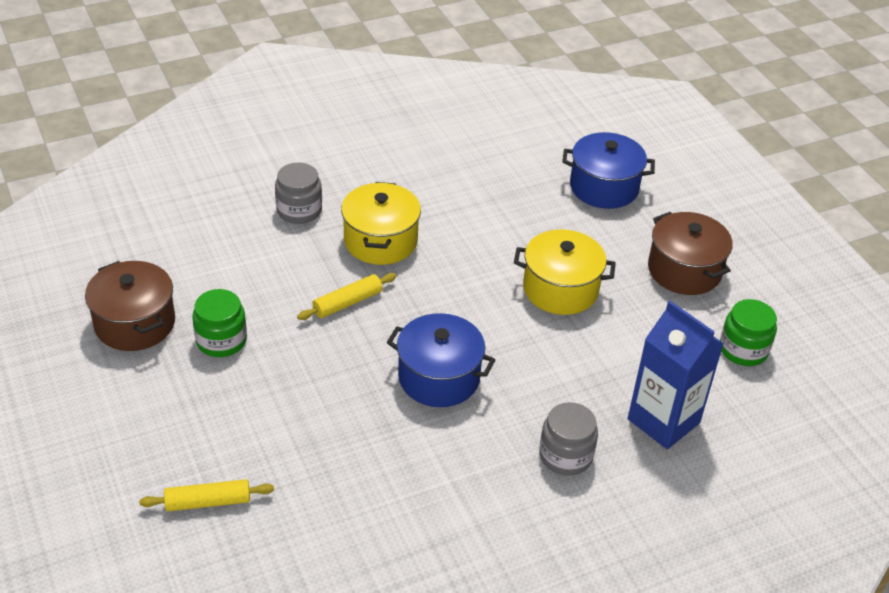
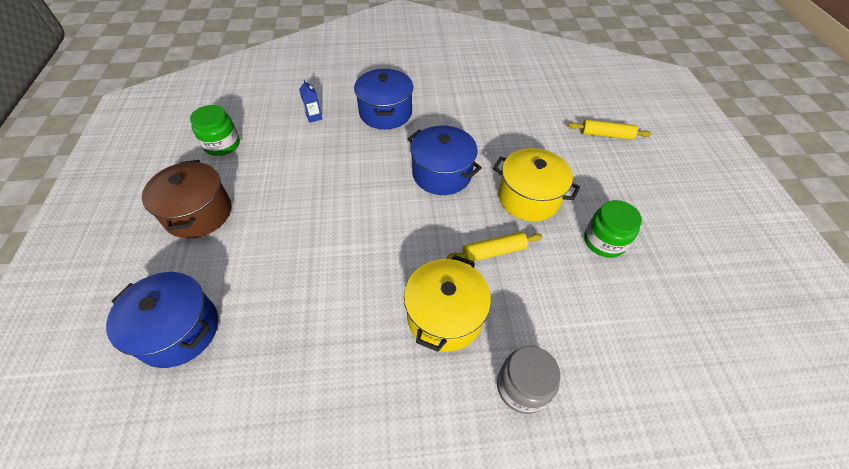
camera: 160 degrees left, 10 degrees up
brown pot [85,261,175,351] -> none
yellow pot [514,229,616,315] -> yellow pot moved to [493,148,580,221]
grey jar [539,402,598,476] -> blue pot [354,69,413,130]
blue carton [628,301,724,449] -> blue carton [299,80,322,123], size x0.40

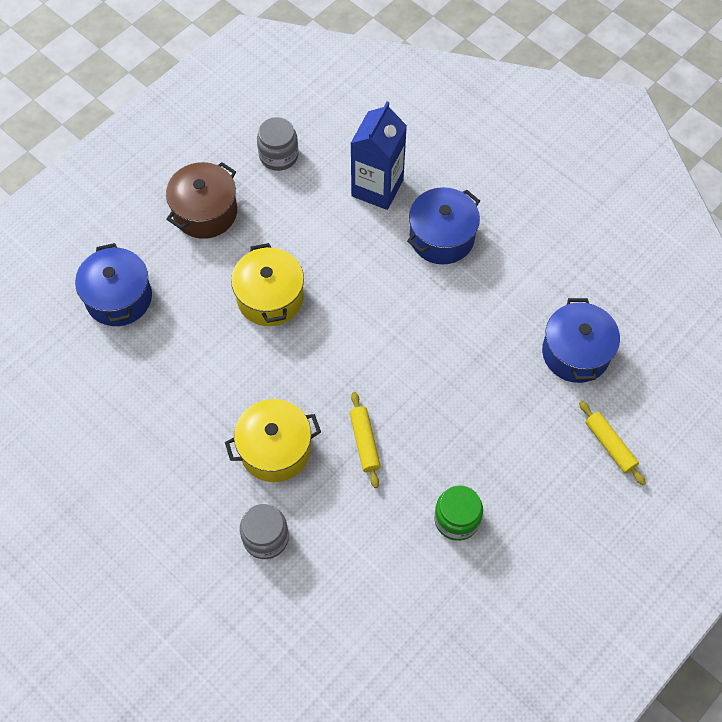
camera: 50 degrees right, 10 degrees up
green jar [190,105,240,156] -> grey jar [257,117,299,171]
blue carton [299,80,322,123] -> blue carton [351,101,407,210], size x2.49
blue pot [408,125,482,195] -> blue pot moved to [542,298,620,383]
yellow rolling pin [447,232,542,262] -> yellow rolling pin turned 45 degrees clockwise [350,392,381,488]
yellow pot [493,148,580,221] -> yellow pot moved to [231,243,304,326]

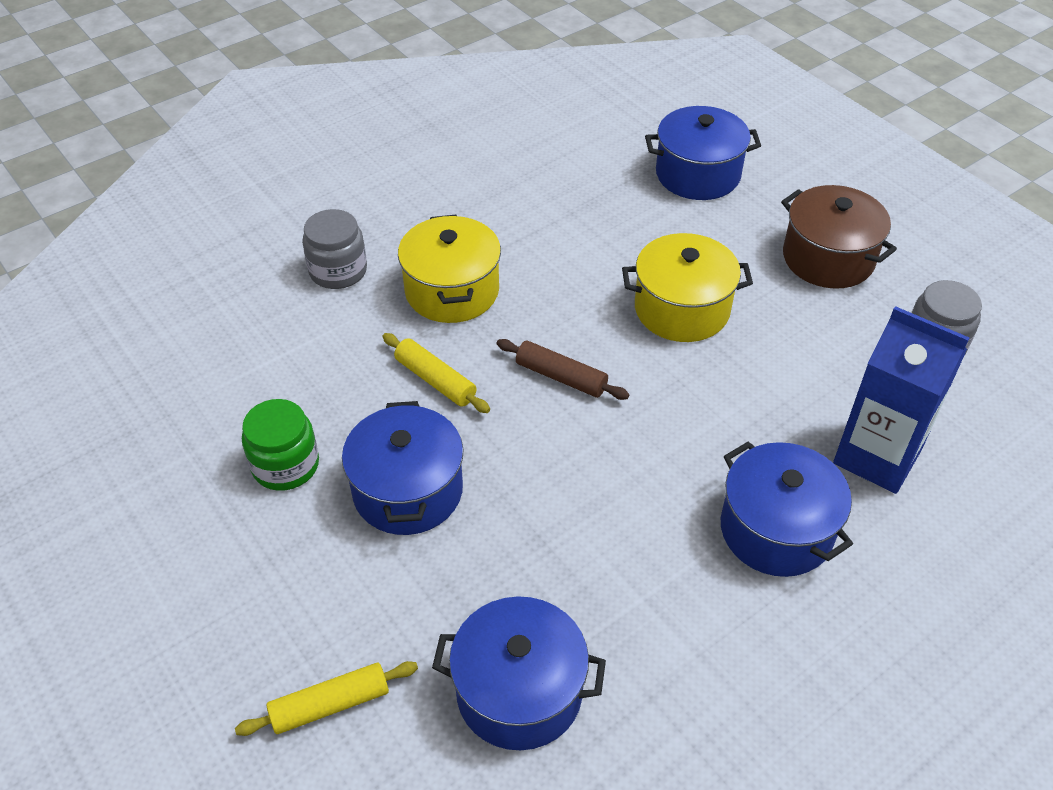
camera: 100 degrees right, 15 degrees down
yellow rolling pin [350,392,381,488] -> yellow rolling pin turned 45 degrees clockwise [382,333,490,413]
none -> blue pot [342,401,463,535]
none -> brown rolling pin [497,339,630,400]

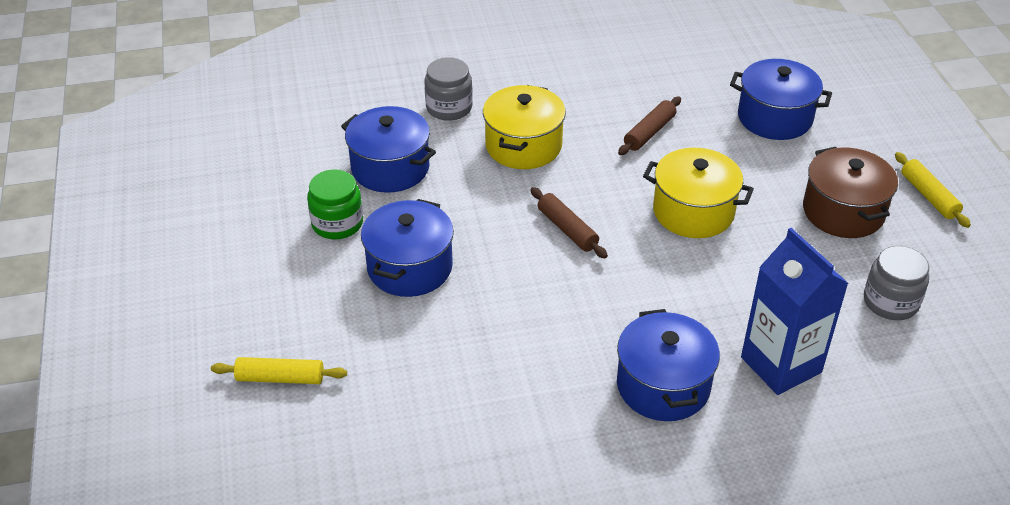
camera: 25 degrees right, 5 degrees down
yellow rolling pin [382,333,490,413] -> yellow rolling pin moved to [895,152,971,228]
blue pot [432,596,606,750] -> blue pot moved to [341,106,436,193]
none -> brown rolling pin [618,97,681,155]

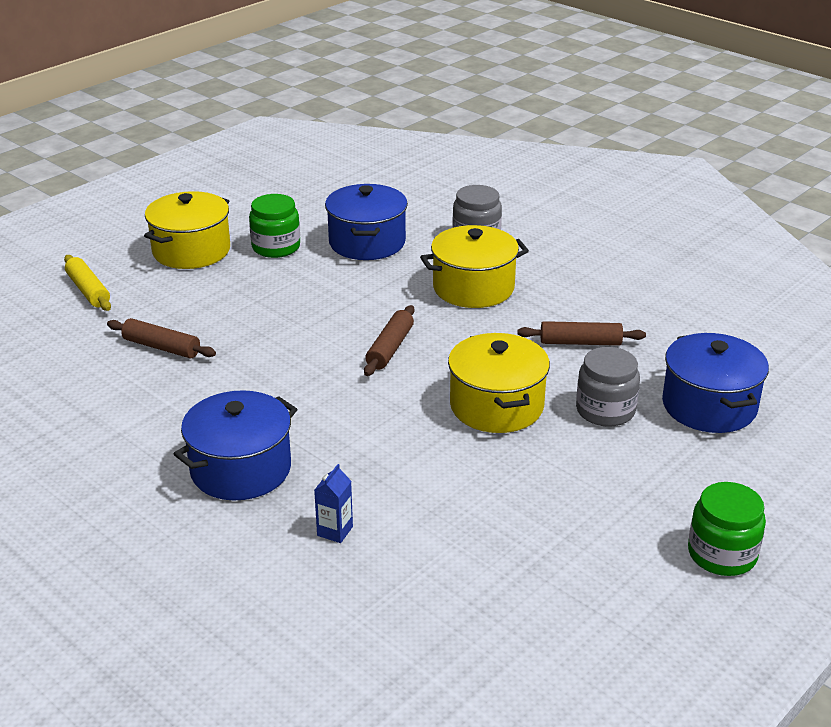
camera: 55 degrees right, 10 degrees down
blue pot [361,199,454,297] -> none
blue carton [741,228,849,395] -> blue carton [314,464,353,543], size x0.40
brown pot [803,147,898,238] -> none
grey jar [864,246,929,320] -> grey jar moved to [576,347,640,427]
yellow rolling pin [895,152,971,228] -> green jar [688,482,766,576]
none -> brown rolling pin [107,318,216,359]
none -> yellow pot [144,191,230,269]

